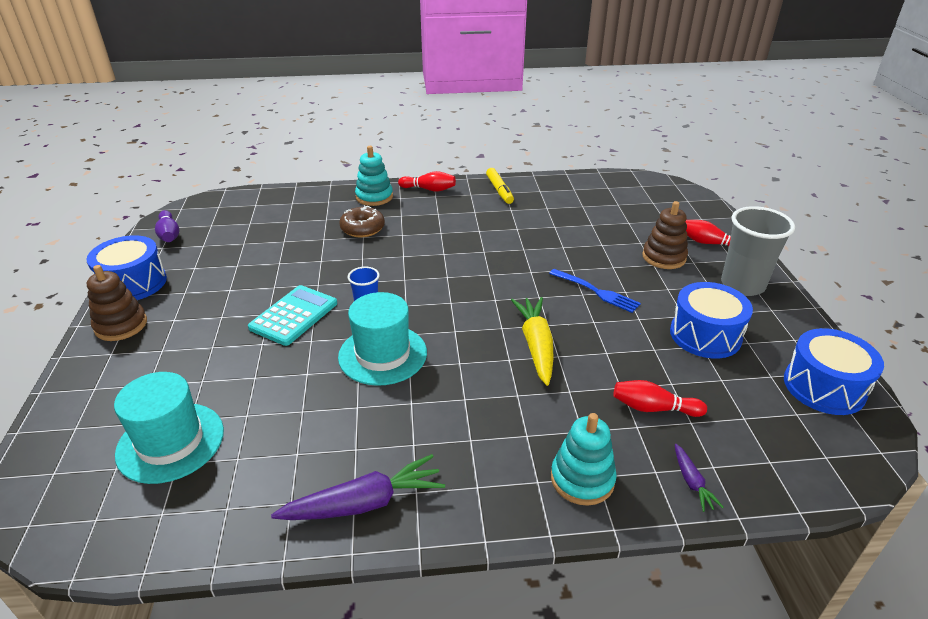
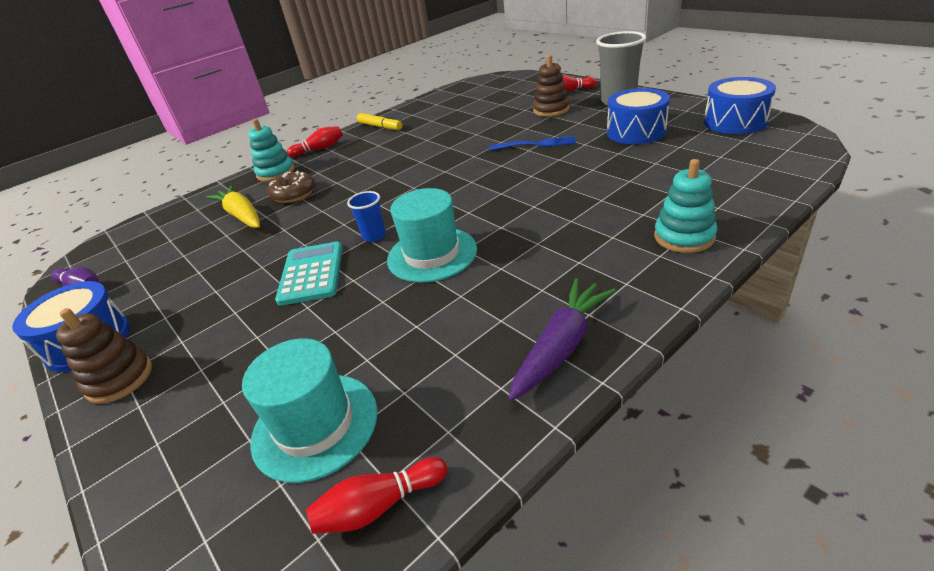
camera: 30 degrees left, 0 degrees up
yellow carrot [511,297,554,386] -> yellow carrot moved to [206,186,260,228]
red bowling pin [613,380,707,417] -> red bowling pin moved to [306,457,447,534]
purple carrot [675,443,723,512] -> none

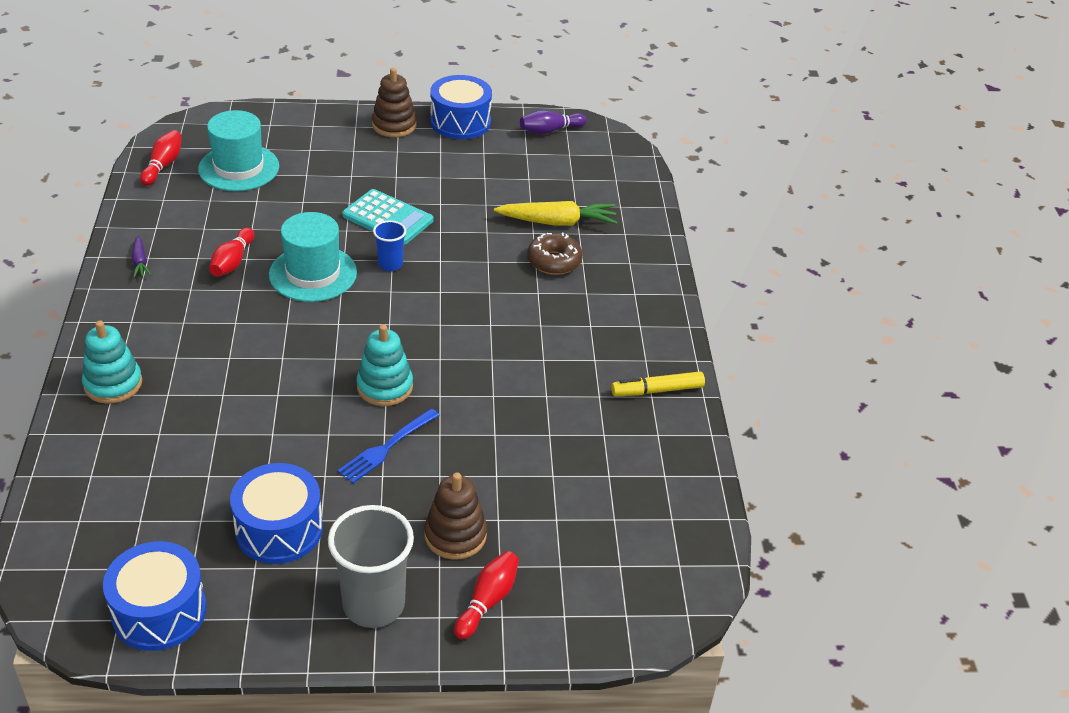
camera: 120 degrees right, 5 degrees up
turquoise stacking toy [248,119,294,182] -> turquoise stacking toy moved to [356,324,413,406]
red bowling pin [287,126,343,157] -> red bowling pin moved to [209,228,254,277]
purple carrot [508,278,616,401] -> purple carrot [132,236,151,278], size x0.50

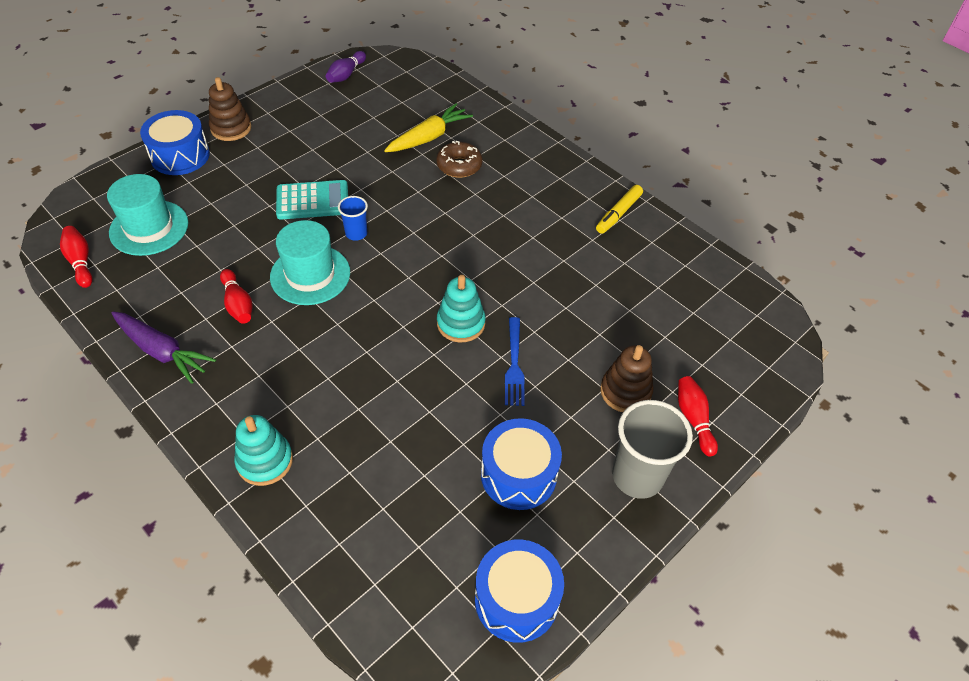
camera: 40 degrees left, 10 degrees up
purple carrot [132,236,151,278] -> purple carrot [112,312,216,384], size x1.98
blue drum [430,75,492,139] -> blue drum moved to [140,110,210,175]

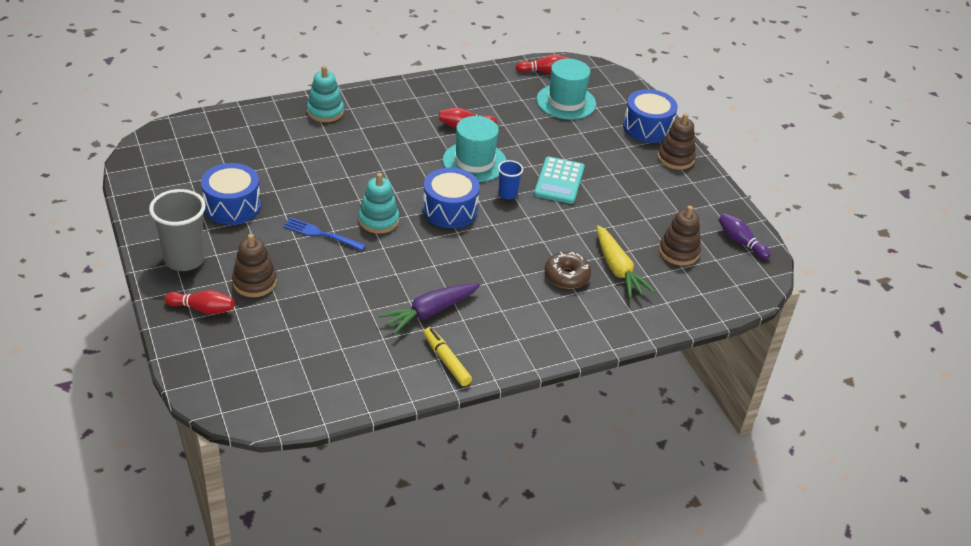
camera: 110 degrees right, 10 degrees down
purple carrot [112,312,216,384] -> purple carrot moved to [378,283,480,334]
blue drum [475,540,564,643] -> blue drum moved to [423,168,480,228]
none -> brown stacking toy [659,206,701,266]

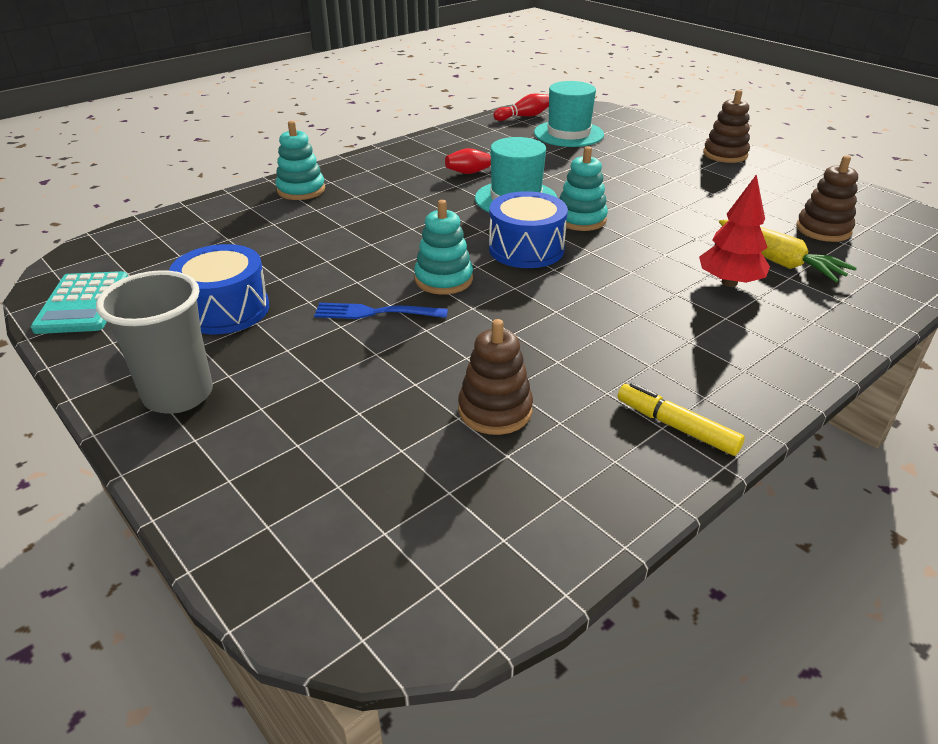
camera: 15 degrees left, 5 degrees down
red bowling pin [164,290,235,314] -> none
brown stacking toy [232,234,277,297] -> brown stacking toy moved to [458,319,533,435]
purple carrot [378,283,480,334] -> none
blue cup [498,160,523,199] -> turquoise stacking toy [559,146,608,231]
turquoise calculator [534,156,585,204] -> turquoise calculator moved to [31,271,128,334]
brown donut [544,252,591,289] -> red tree [699,174,770,287]
blue drum [623,89,678,143] -> none
purple bowling pin [719,213,771,260] -> none

